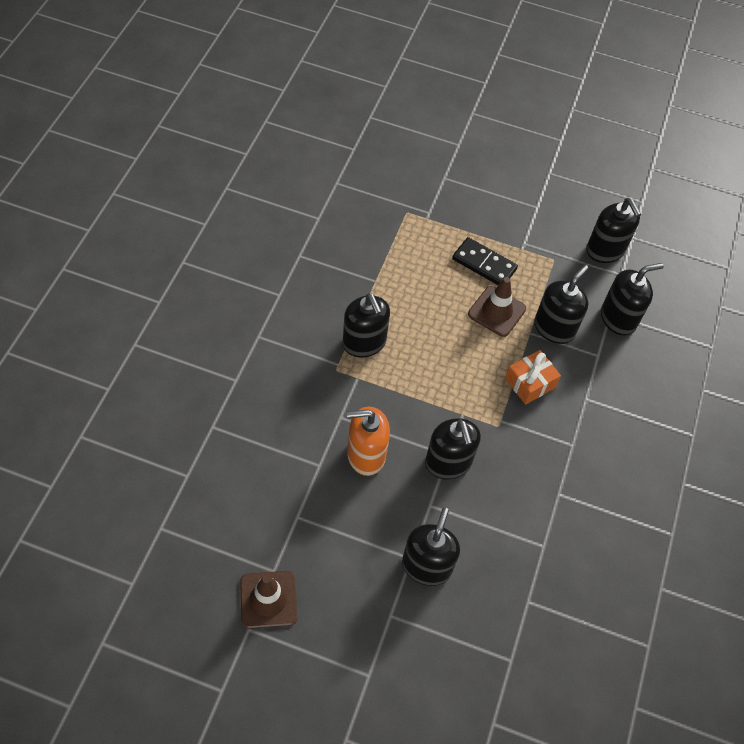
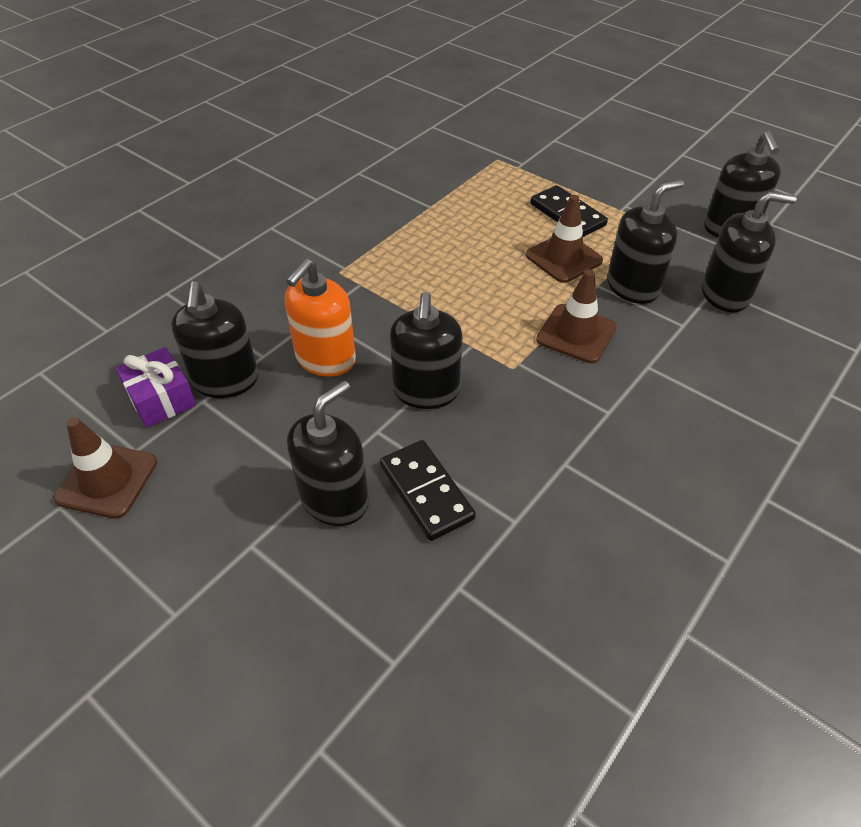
camera: 25 degrees right, 10 degrees down
black soap dispenser [343,293,390,358] -> black soap dispenser moved to [172,281,258,398]
orange soap dispenser [347,407,390,476] -> orange soap dispenser turned 75 degrees counterclockwise [285,259,356,377]
orange gift [505,350,561,405] -> brown traffic cone [536,269,617,363]
none -> purple gift [115,347,196,428]
none -> black domino [380,440,476,541]

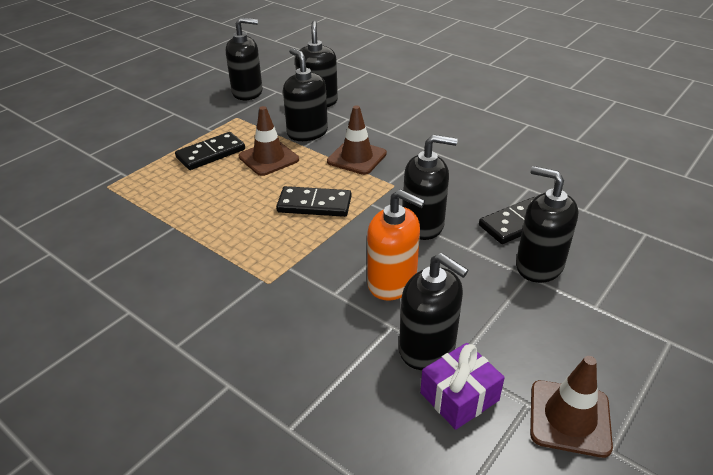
camera: 90 degrees left, 10 degrees down
black soap dispenser [172,281,258,398] -> black soap dispenser turned 45 degrees clockwise [399,253,469,370]
none -> black domino [276,186,351,217]

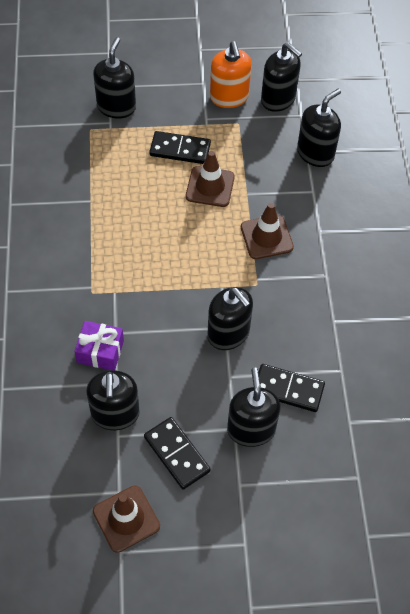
camera: 45 degrees right, 20 degrees up
black domino [276,186,351,217] -> black domino moved to [144,417,211,490]
black soap dispenser [283,48,328,141] -> black soap dispenser moved to [93,37,136,118]
orange soap dispenser [367,189,425,301] -> orange soap dispenser moved to [210,41,252,108]
purple gift [420,343,505,430] -> purple gift moved to [75,321,124,371]

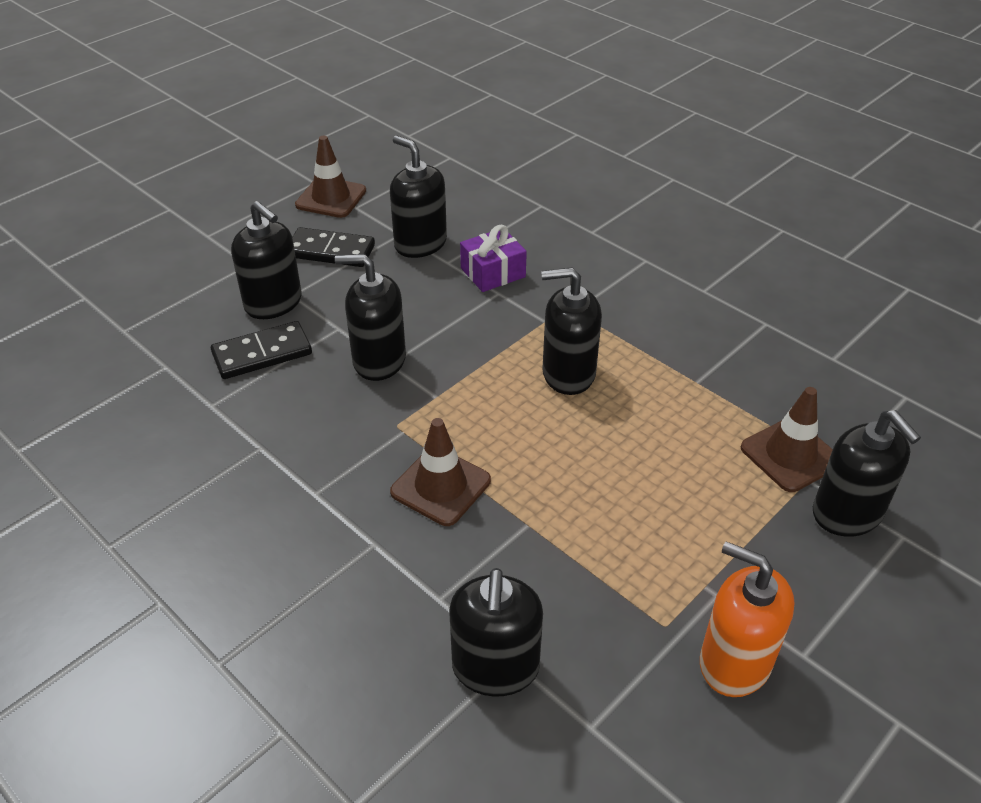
camera: 140 degrees right, 15 degrees down
black domino [149,131,211,164] -> none
brown traffic cone [186,151,235,207] -> brown traffic cone moved to [741,387,833,492]
black soap dispenser [261,42,302,112] -> black soap dispenser moved to [541,267,602,395]

